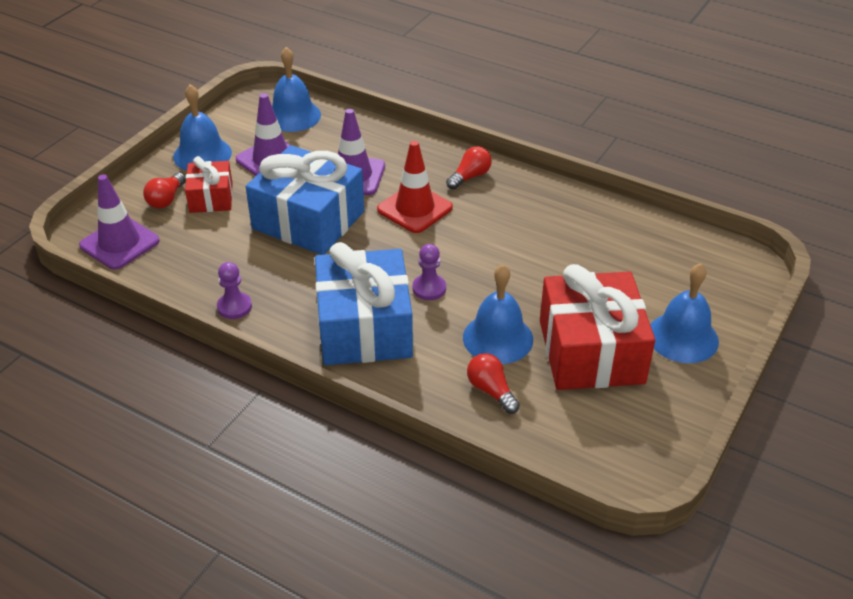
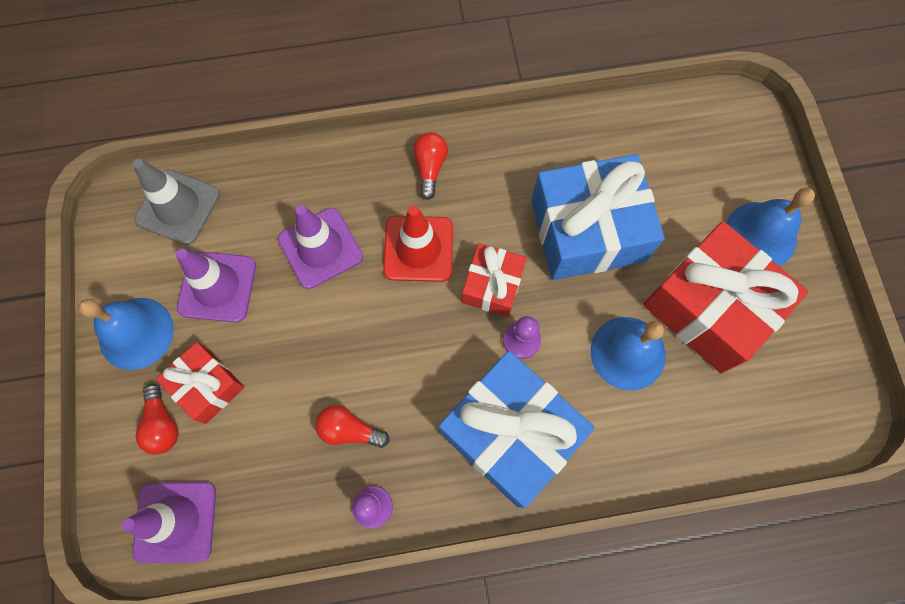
camera: 40 degrees left, 30 degrees up
blue gift [246,145,364,255] -> blue gift moved to [531,154,665,280]
blue bell [272,47,321,132] -> grey traffic cone [133,159,220,245]
red light bulb [467,353,520,414] -> red light bulb moved to [315,405,390,448]
none -> red gift [462,243,527,317]

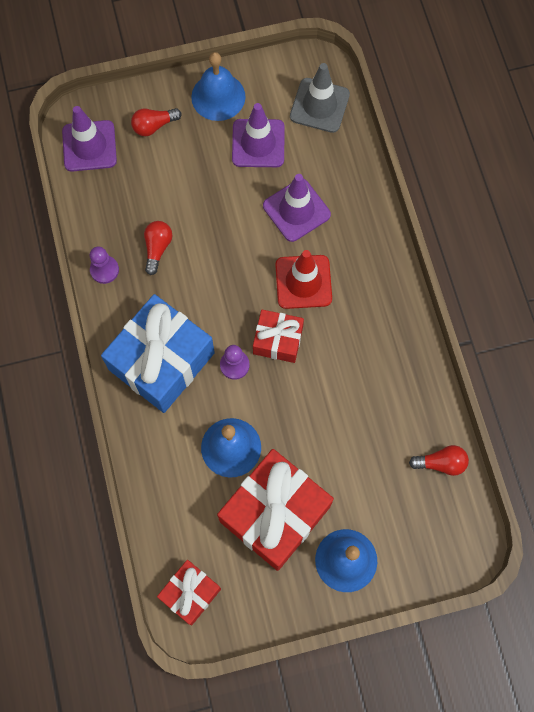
camera: 85 degrees right, 0 degrees up
red gift [156,342,245,424] -> red gift moved to [157,560,221,625]
red light bulb [413,132,448,200] -> red light bulb moved to [409,445,469,476]
blue gift [531,154,665,280] -> none

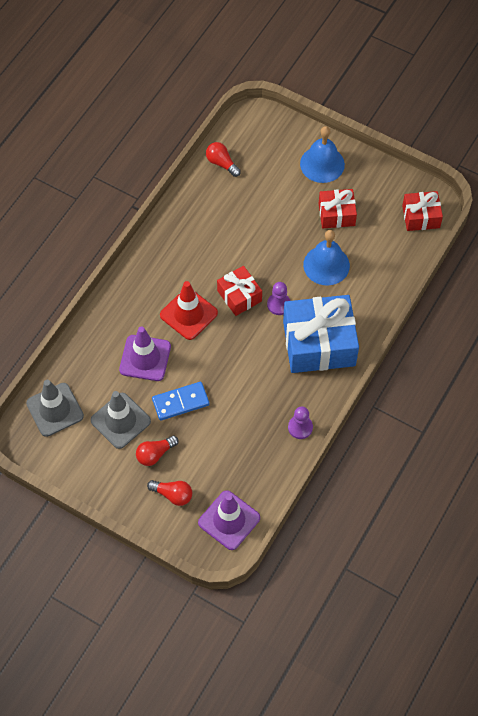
camera: 135 degrees left, 10 degrees down
red light bulb [144,221,172,275] -> red light bulb moved to [136,436,179,466]
blue bell [191,52,245,121] -> none
red gift [217,449,334,571] -> red gift [319,189,357,228], size x0.54
purple traffic cone [232,103,285,167] -> grey traffic cone [90,391,151,449]
none -> blue domino [152,382,209,421]

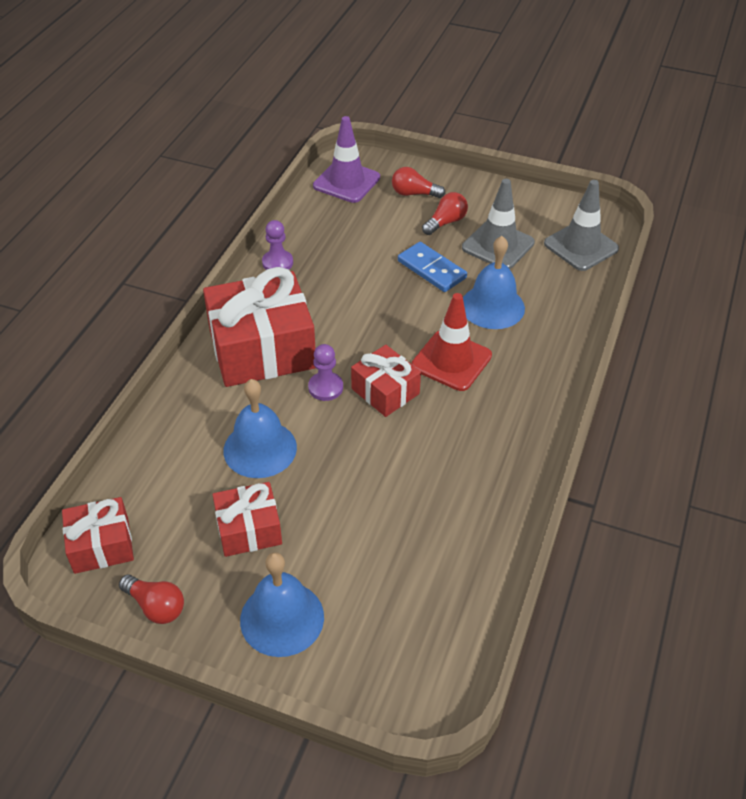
camera: 170 degrees right, 15 degrees down
purple traffic cone [119,326,171,381] -> blue bell [463,236,525,329]
blue domino [152,382,209,421] -> blue domino turned 75 degrees clockwise [398,242,467,292]
red light bulb [206,142,241,177] -> red light bulb moved to [119,574,184,624]
blue gift [283,295,359,373] -> red gift [203,267,315,387]

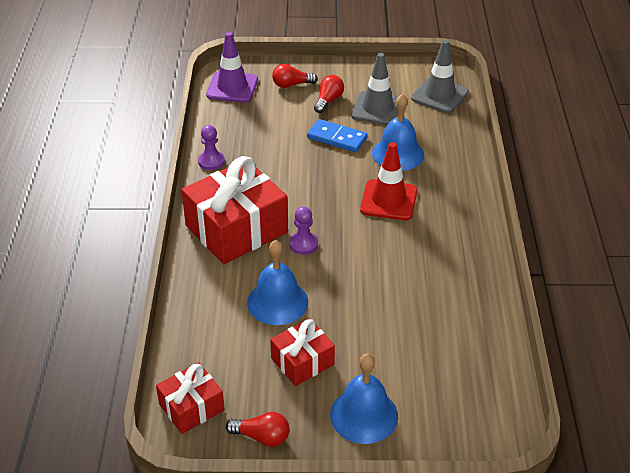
camera: 20 degrees left, 5 degrees down
red gift [351,345,421,417] -> none

